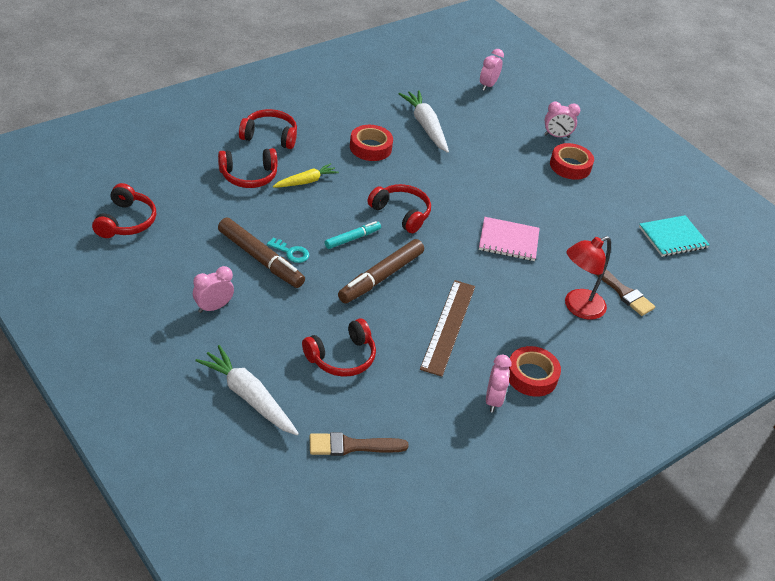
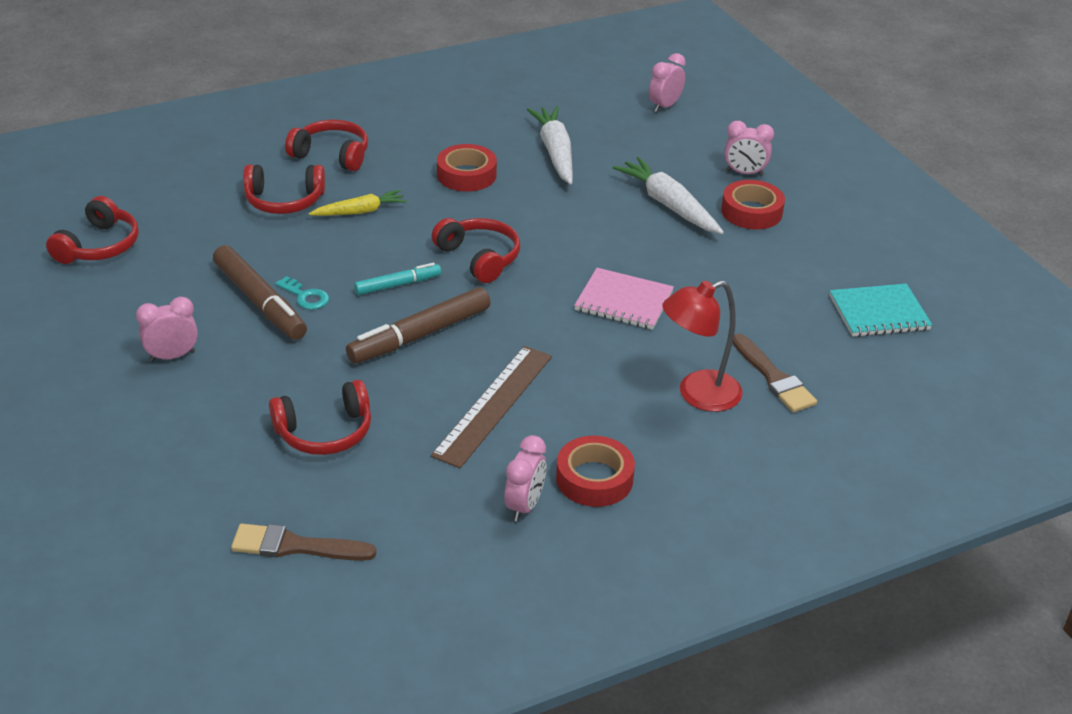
camera: 15 degrees right, 5 degrees down
white carrot [195,345,299,435] -> white carrot moved to [613,157,724,234]

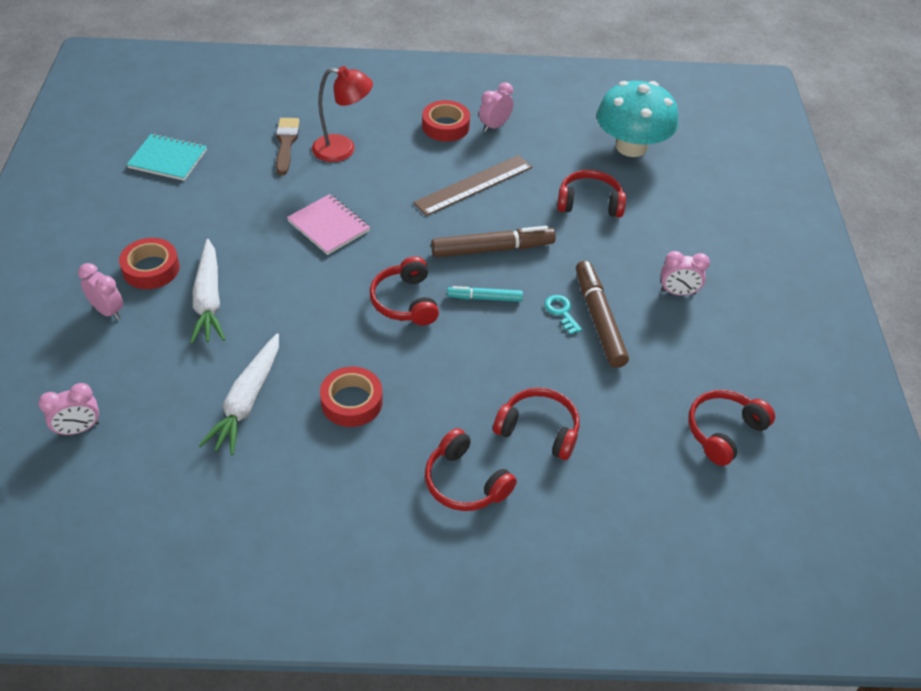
camera: 155 degrees left, 10 degrees up
brown brush [231,524,376,561] -> turquoise mushroom [597,81,678,157]
yellow carrot [309,190,407,216] -> none

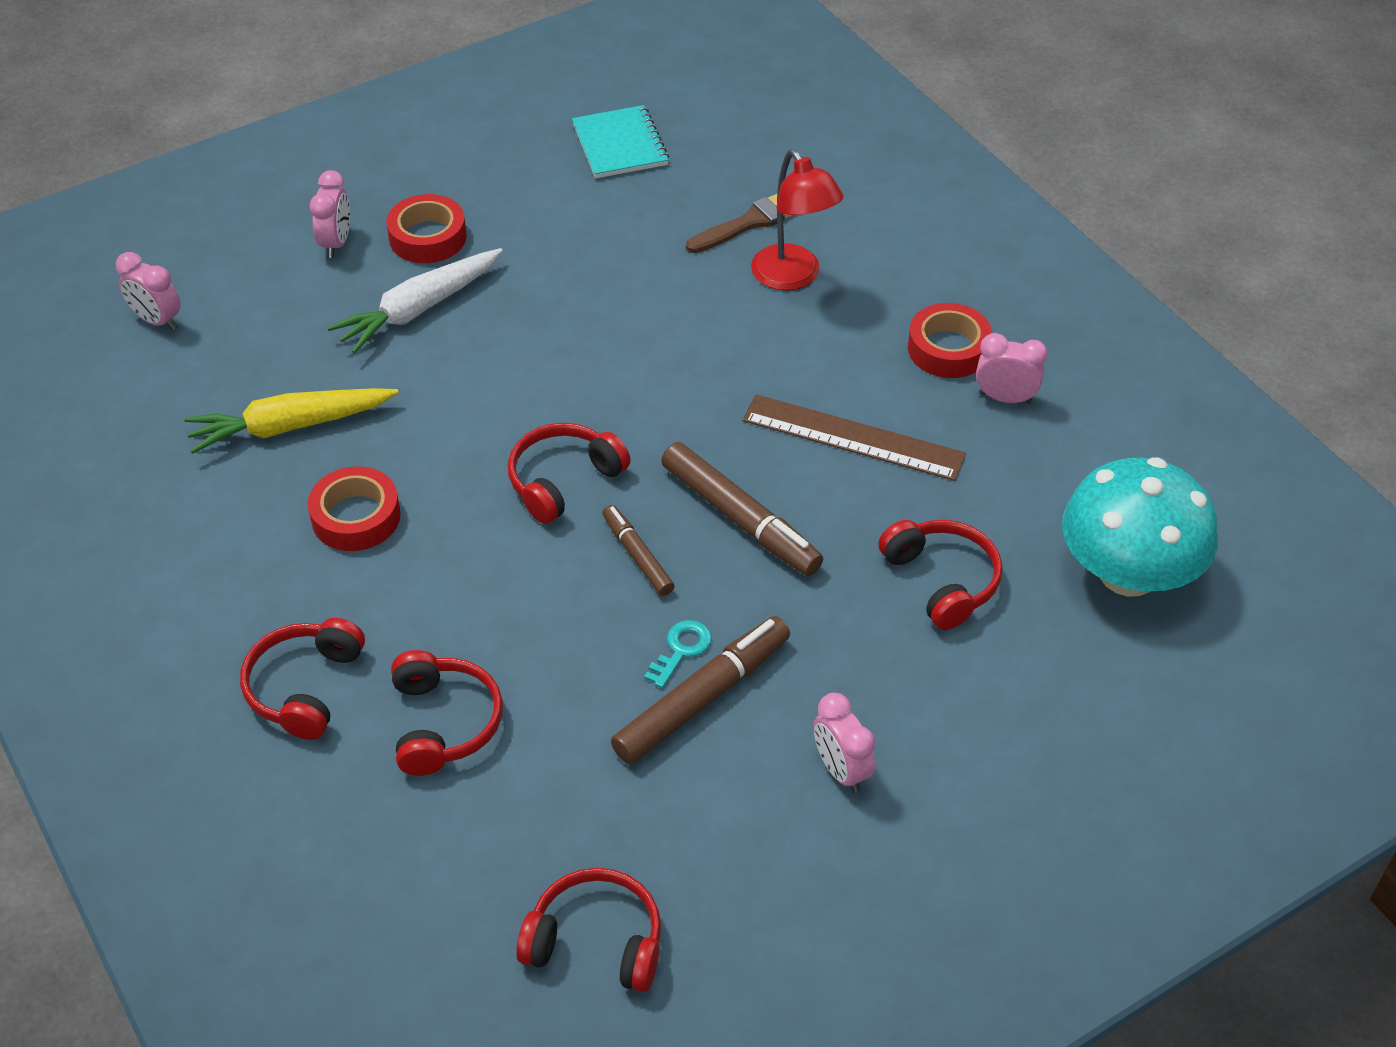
camera: 60 degrees right, 0 degrees up
white carrot [199,333,279,455] -> yellow carrot [184,388,399,454]
pink notebook [287,194,370,255] -> none
turquoise marker [447,286,523,302] -> brown marker [603,505,674,596]

